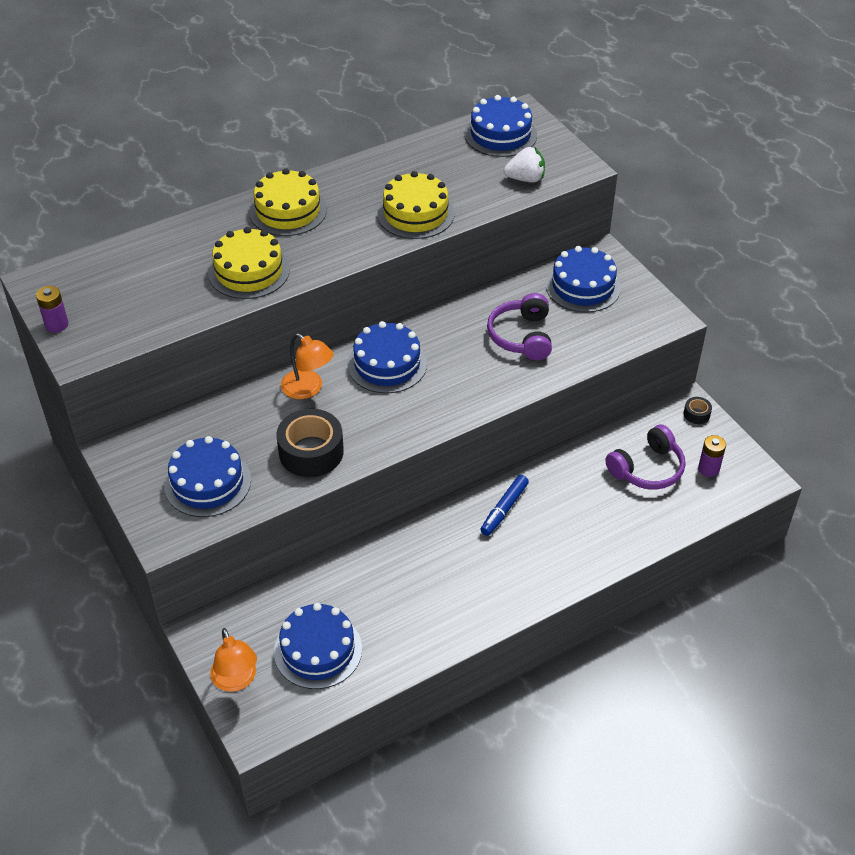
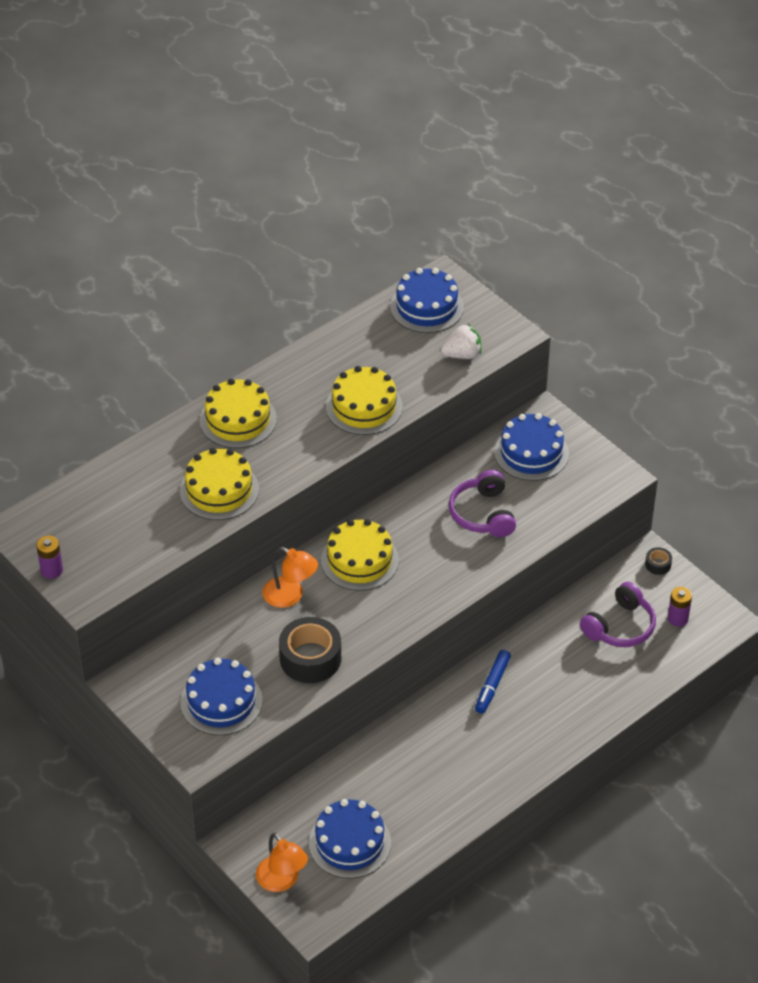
camera: 10 degrees left, 0 degrees up
blue cake [348,321,427,393] -> yellow cake [321,519,399,591]

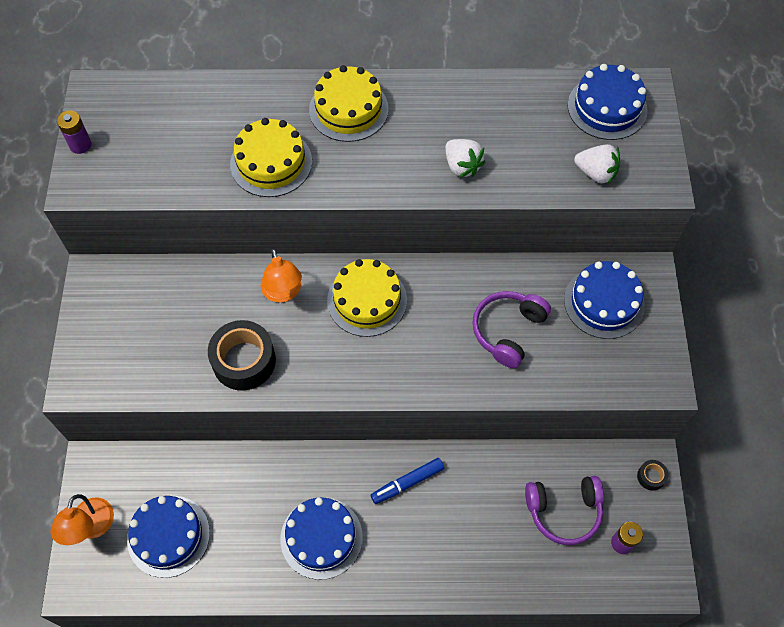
camera: 40 degrees right, 15 degrees up
blue cake [180,658,263,735] -> blue cake moved to [280,497,363,580]
yellow cake [326,366,402,435] -> white strawberry [445,139,485,178]

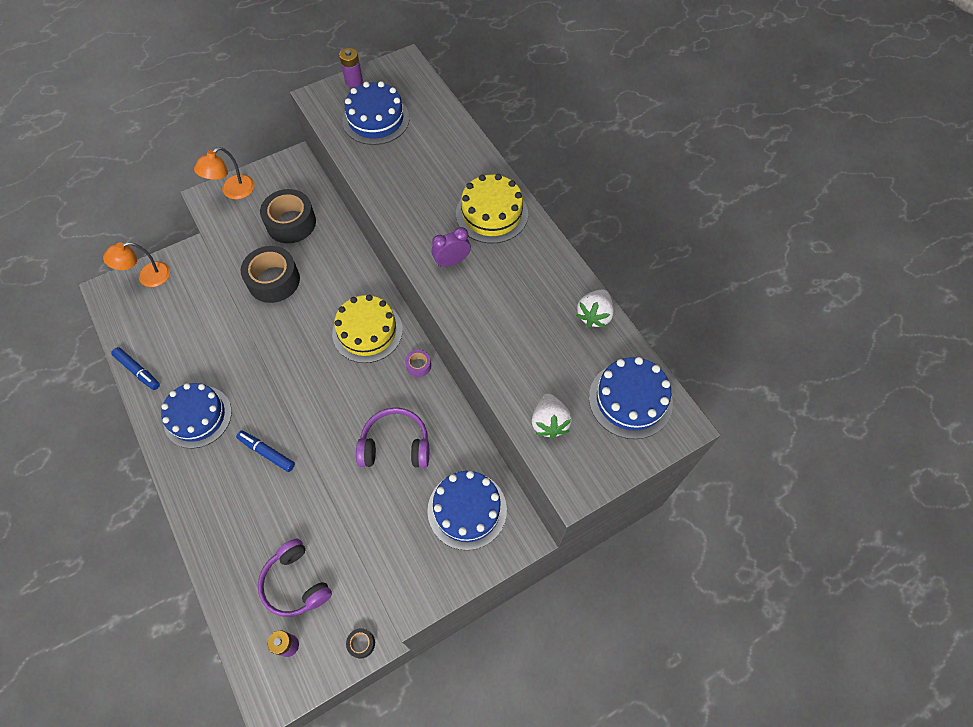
camera: 60 degrees right, 0 degrees up
blue cake [127,496,210,578] -> blue cake moved to [342,81,410,145]
yellow cake [230,118,312,197] -> none
orange lamp [261,249,302,303] -> orange lamp moved to [194,147,255,199]
white strawberry [445,139,485,178] -> white strawberry moved to [576,290,614,328]
none -> blue marker [111,347,160,390]
none -> black tape [260,189,316,243]
none -> purple tape [405,350,431,377]
none -> purple clock [432,227,471,267]

